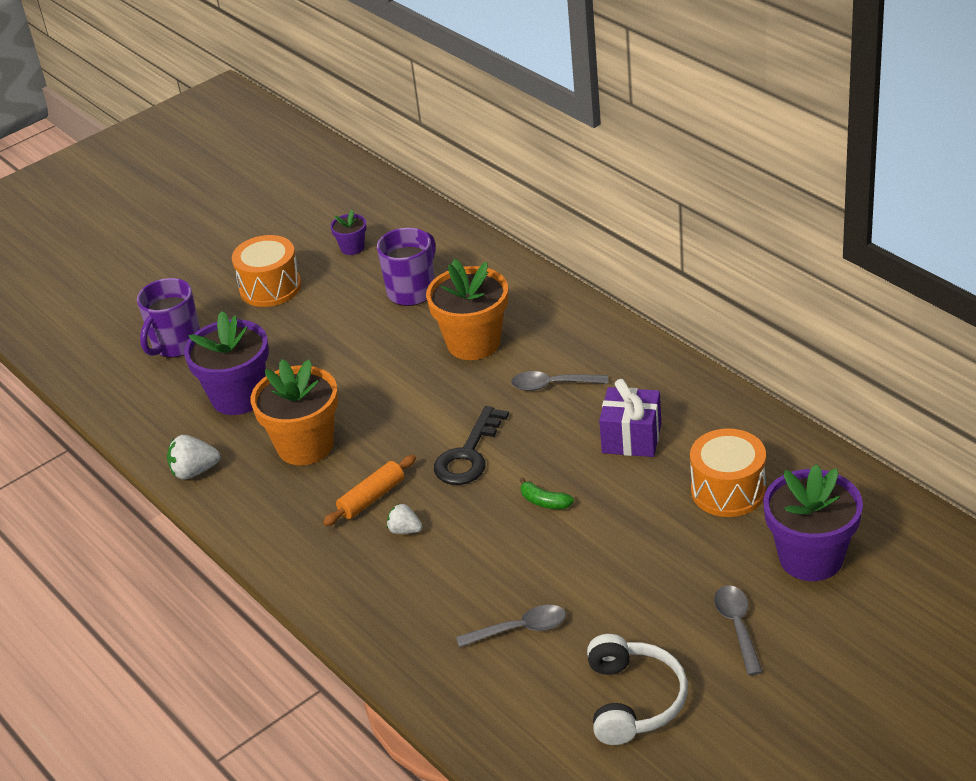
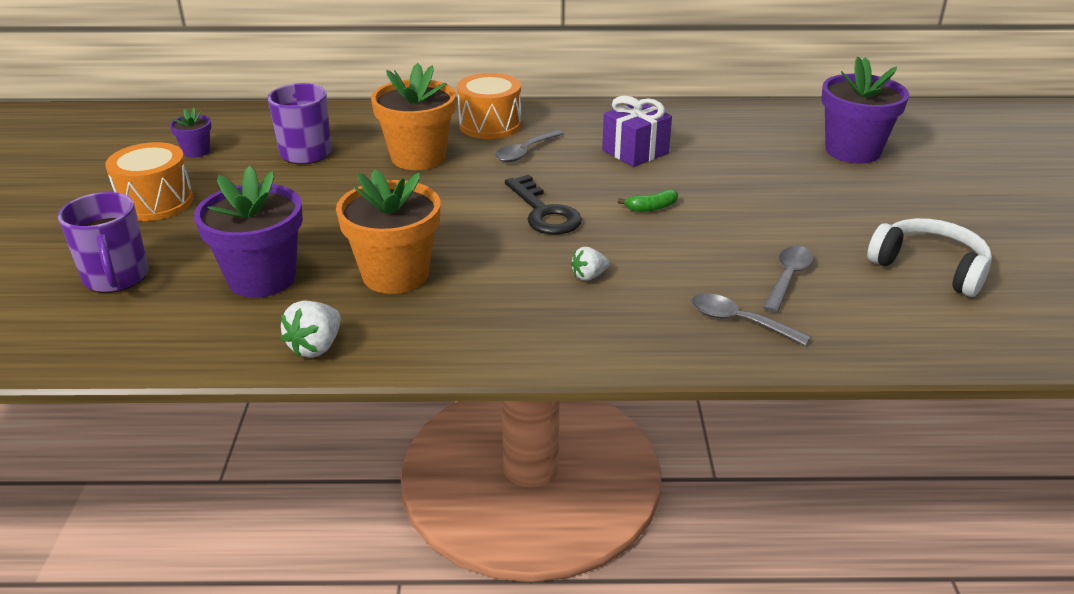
camera: 55 degrees left, 5 degrees down
orange rolling pin [323,455,416,526] -> none
orange drum [690,428,766,517] -> orange drum moved to [457,73,521,139]
grey spoon [714,585,763,676] -> grey spoon moved to [691,293,811,346]

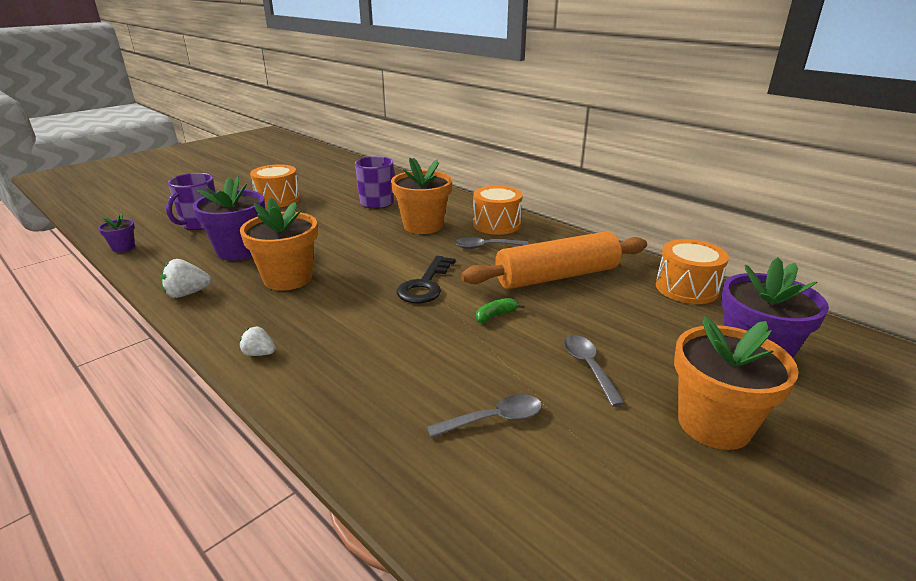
camera: 45 degrees right, 5 degrees down
purple flower pot [170,107,211,158] -> purple flower pot moved to [98,214,135,253]
white strawberry [571,247,610,281] -> white strawberry moved to [240,327,276,356]
purple gift [602,96,672,167] -> orange rolling pin [461,231,647,289]
green banana [618,189,678,212] -> green banana turned 120 degrees clockwise [476,298,525,323]
grey spoon [691,293,811,346] -> grey spoon moved to [564,335,625,407]
white headphones [867,218,992,297] -> none
none -> orange drum [656,239,729,304]
none -> orange flower pot [674,316,799,450]

